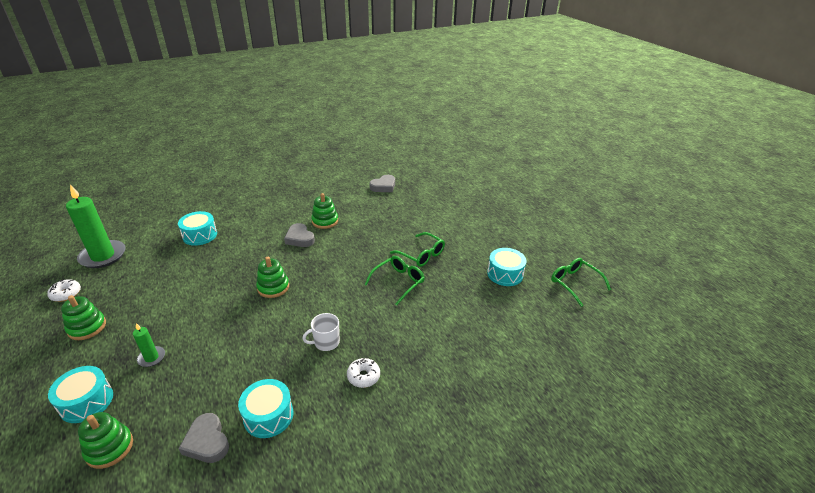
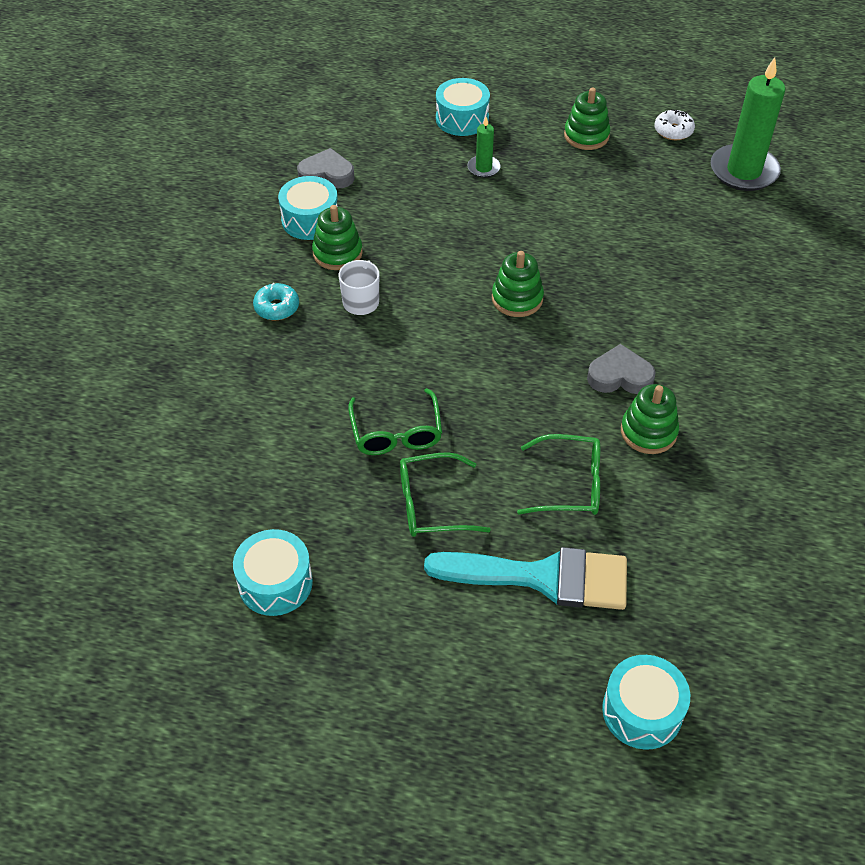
camera: 130 degrees right, 15 degrees up
green stacking toy [78,412,133,469] -> green stacking toy moved to [312,205,363,270]
turquoise drum [178,211,217,246] -> turquoise drum moved to [602,655,690,750]
white donut [347,358,380,388] -> turquoise donut [253,283,299,320]
grey heart [369,175,395,192] -> none
green glasses [551,258,611,307] -> green glasses moved to [517,434,600,515]
none -> turquoise brush [424,547,627,610]

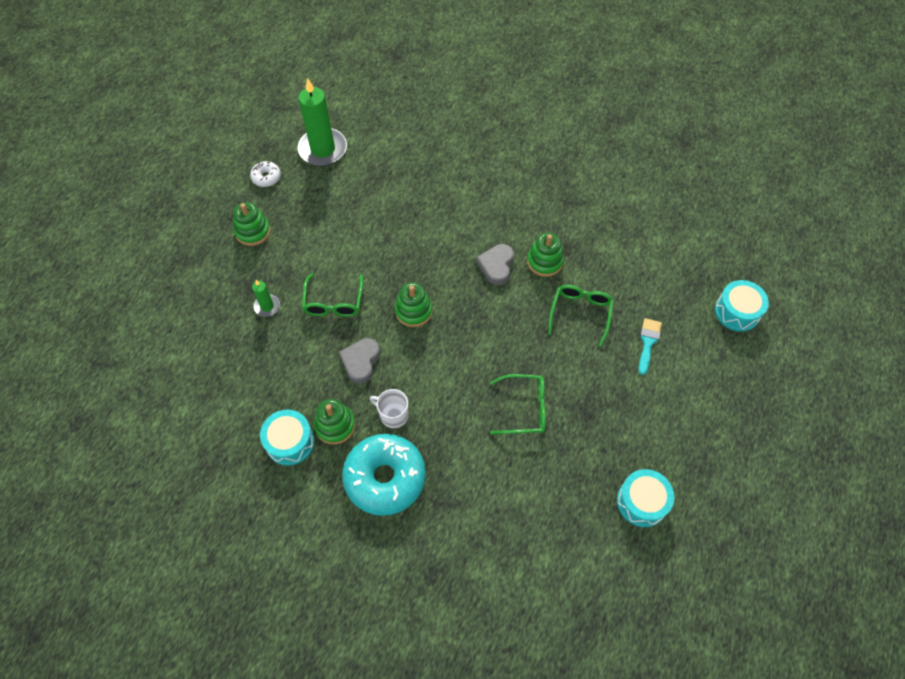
camera: 80 degrees left, 10 degrees up
turquoise donut [253,283,299,320] -> turquoise donut [342,434,426,516], size x2.23
grey heart [297,148,355,188] -> grey heart moved to [339,338,380,384]
green glasses [400,452,491,537] -> green glasses moved to [302,273,363,317]
turquoise brush [424,547,627,610] -> turquoise brush [639,318,662,375], size x0.50
turquoise drum [436,78,490,136] -> none

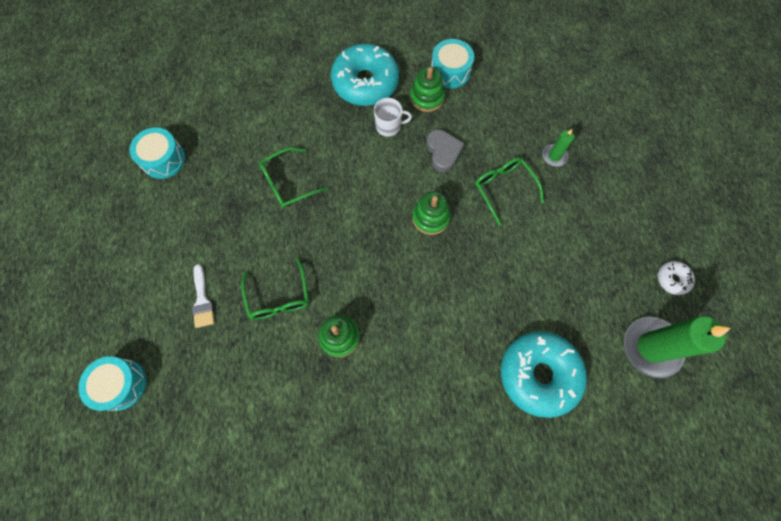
camera: 150 degrees right, 10 degrees up
green stacking toy [233,202,270,246] -> none
grey heart [476,244,514,285] -> none
turquoise brush [639,318,662,375] -> white brush [192,264,214,328]
none -> turquoise donut [501,331,587,418]

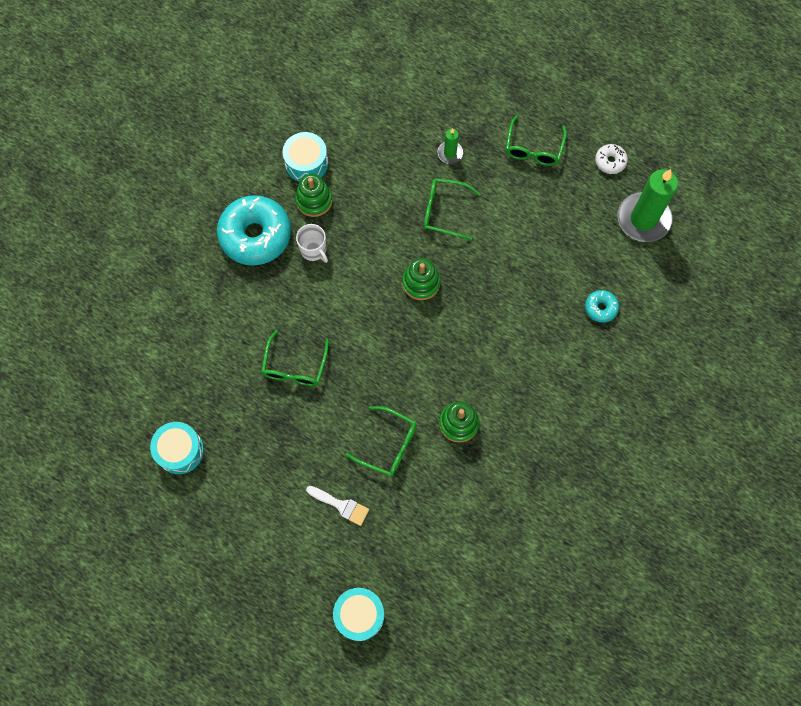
camera: 50 degrees left, 0 degrees up
white mug [374,98,412,137] -> white mug turned 105 degrees clockwise [296,224,328,263]
grey heart [426,129,465,172] -> none
turquoise donut [501,331,587,418] -> turquoise donut [585,290,619,323], size x0.45
none -> green glasses [506,115,567,166]

